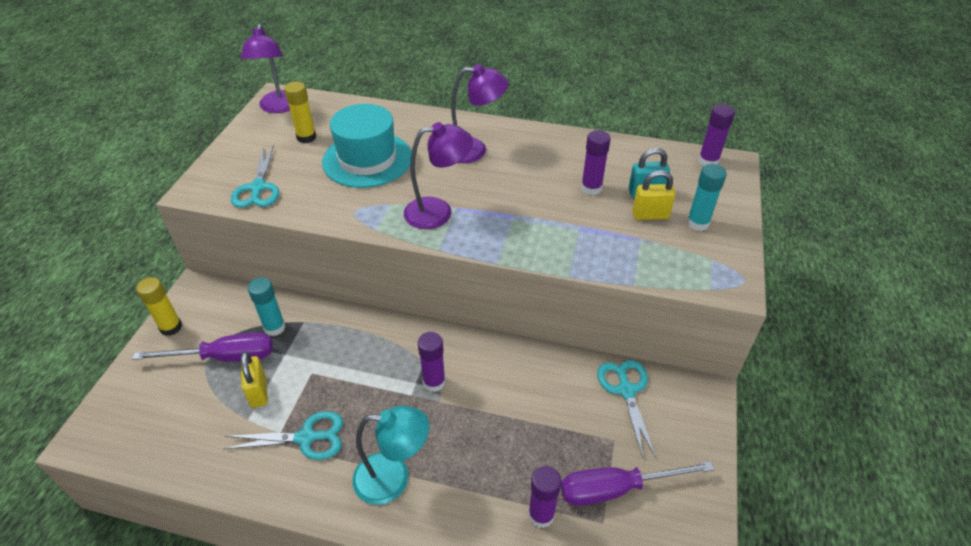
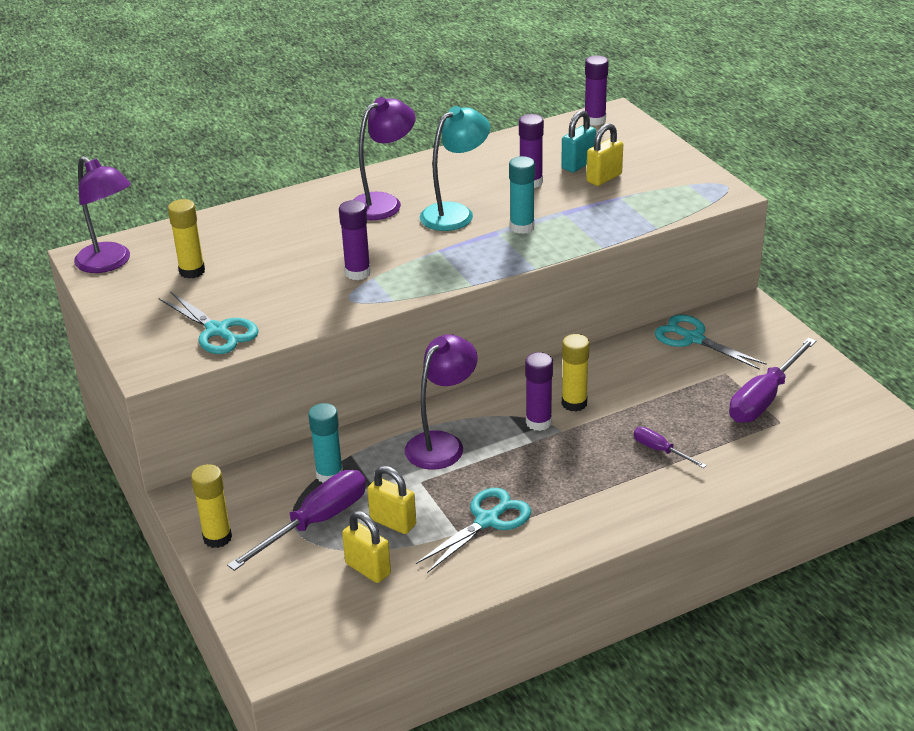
camera: 40 degrees left, 10 degrees down
turquoise hat [322,104,412,188] -> none
turquoise lamp [352,406,429,505] -> turquoise lamp moved to [420,106,490,231]
purple lamp [404,122,473,229] -> purple lamp moved to [405,334,477,470]
purple glue stick [528,466,562,528] -> purple glue stick moved to [339,200,371,280]
turquoise glue stick [687,164,727,231] -> turquoise glue stick moved to [509,156,535,234]
none -> yellow padlock [342,511,391,583]
none -> yellow glue stick [562,334,590,412]
none -> purple screwdriver [634,427,707,468]

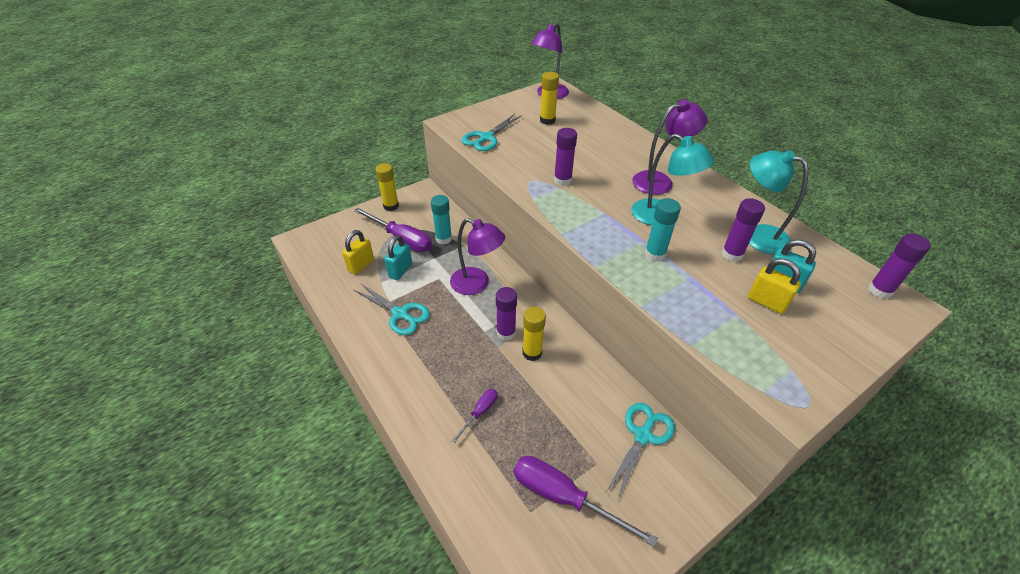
camera: 80 degrees right, 10 degrees up
purple lamp [353,97,416,220] -> purple lamp turned 60 degrees counterclockwise [632,100,707,195]
yellow padlock [367,466,416,534] -> turquoise padlock [384,235,412,280]
none -> turquoise lamp [749,150,808,255]

